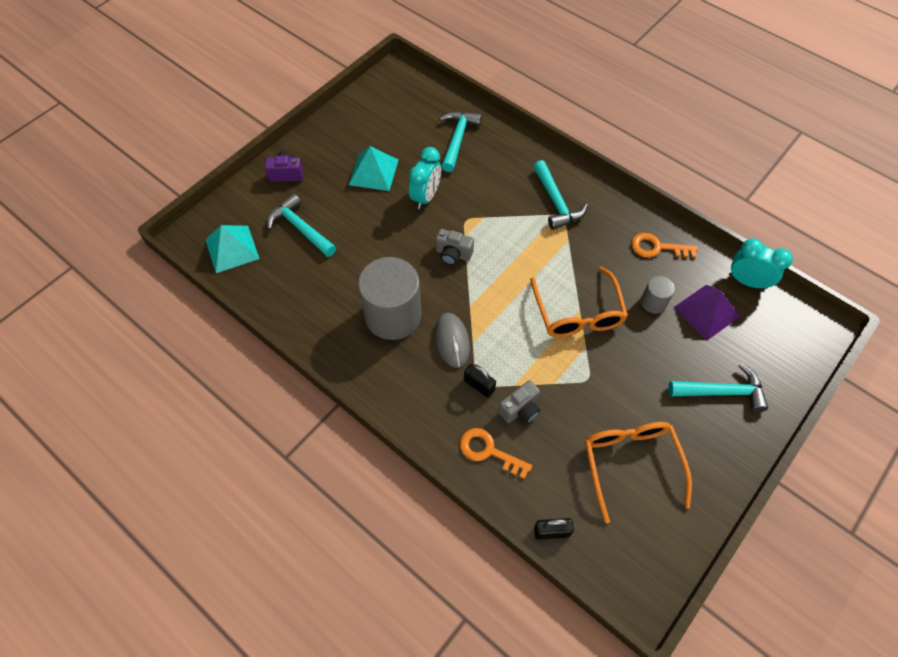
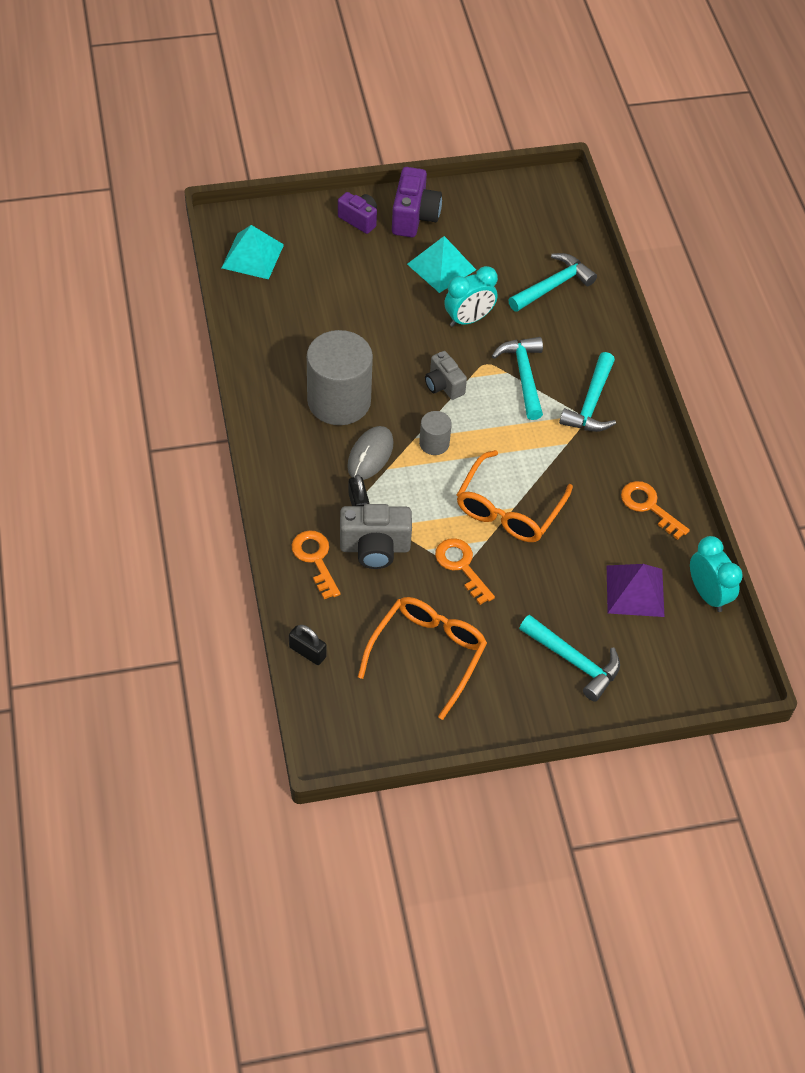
camera: 35 degrees right, 5 degrees down
turquoise hammer [267,193,336,257] -> turquoise hammer moved to [492,337,543,420]
grey camera [498,380,540,424] -> grey camera [340,504,412,569], size x1.54
grey cylinder [641,276,675,313] -> grey cylinder moved to [419,411,452,455]
none -> purple camera [392,167,442,238]
none -> orange key [435,538,495,605]

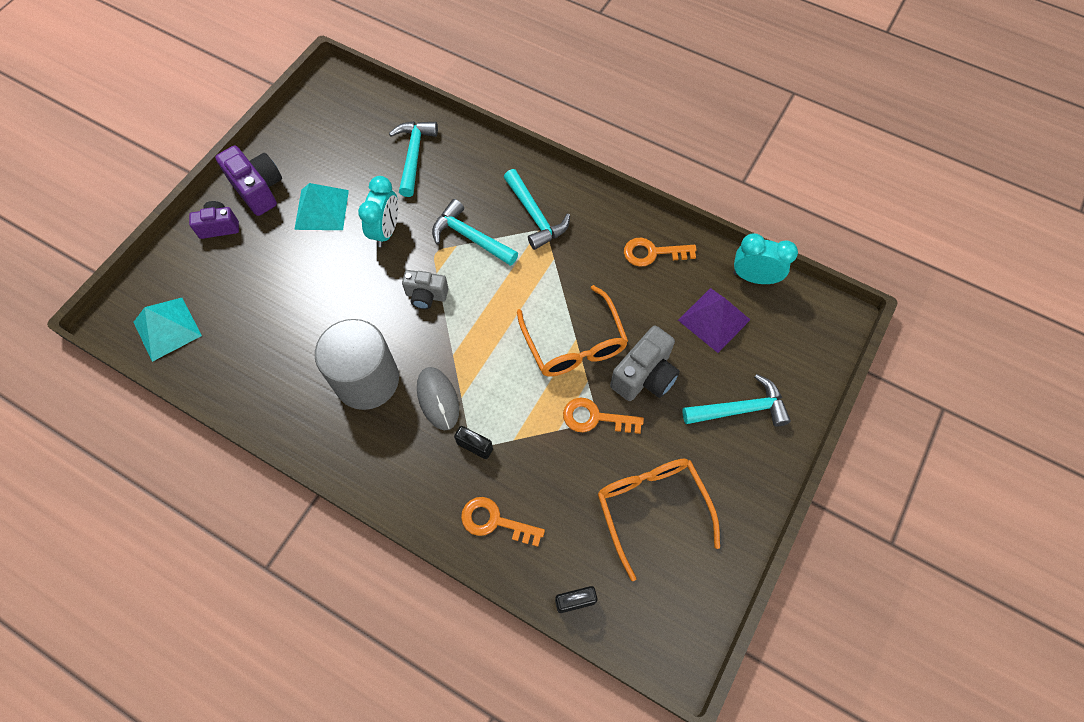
camera: 45 degrees left, 10 degrees up
grey camera [340,504,412,569] -> grey camera moved to [610,326,680,401]
grey cylinder [419,411,452,455] -> none

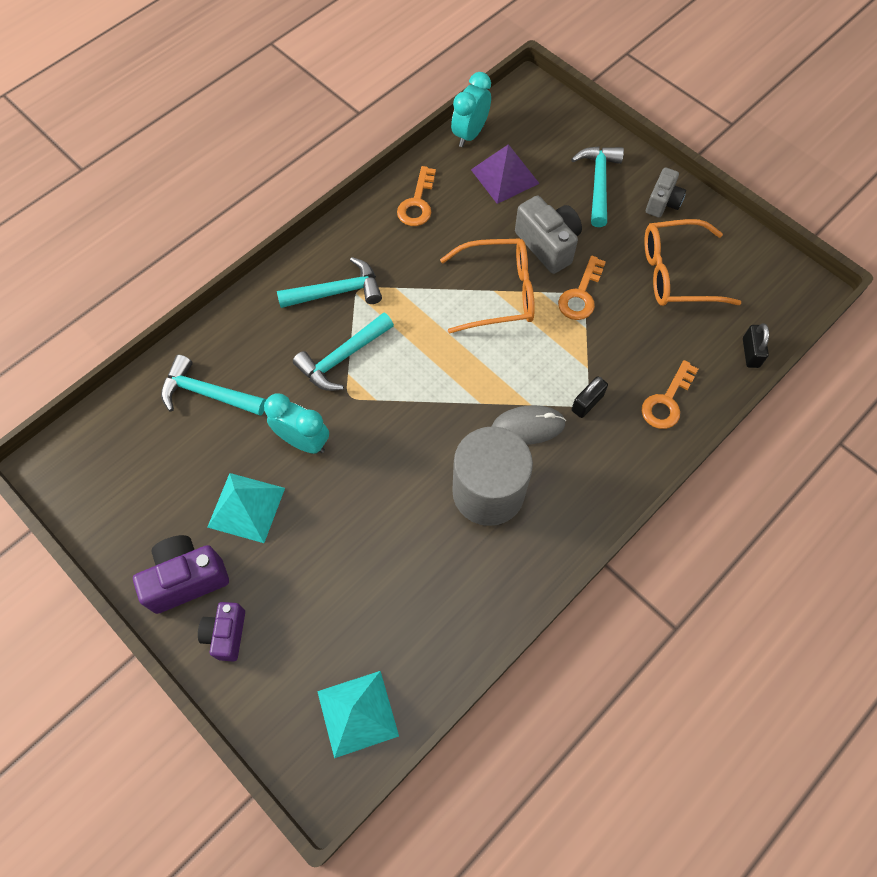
camera: 75 degrees left, 0 degrees up
grey camera [402,270,449,309] -> grey camera moved to [646,167,686,218]

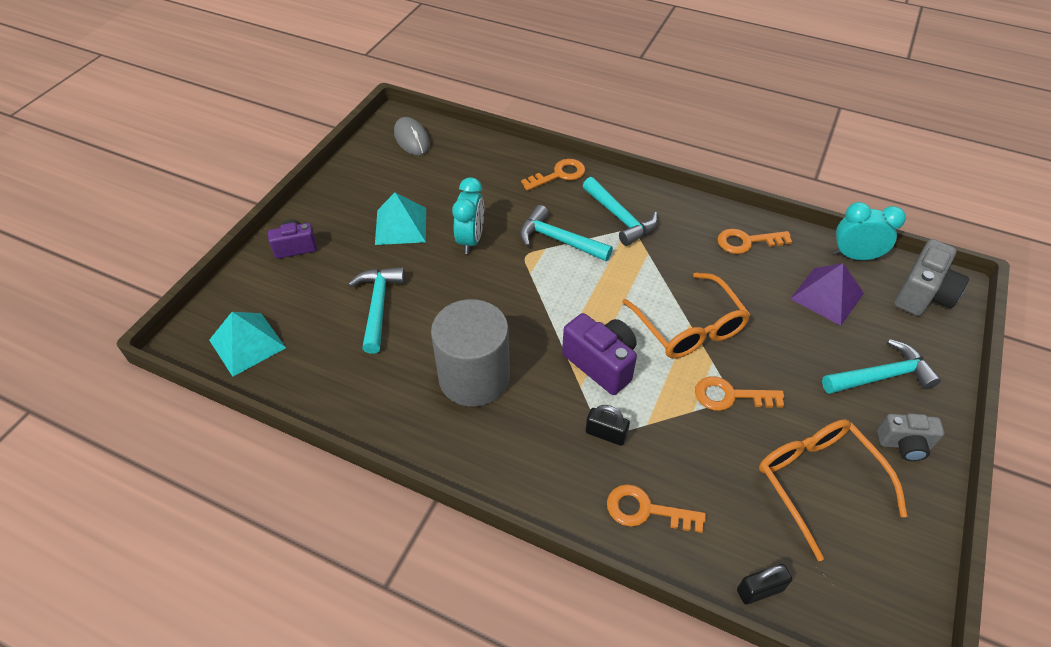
camera: 70 degrees right, 15 degrees down
purple camera [133,535,229,614] -> purple camera moved to [562,313,637,395]
turquoise hammer [161,355,266,416] -> turquoise hammer moved to [348,267,405,354]
grey mouse [492,405,566,445] -> grey mouse moved to [394,117,430,156]
grey camera [515,196,582,274] -> grey camera moved to [894,239,969,316]
none -> orange key [521,159,585,191]

